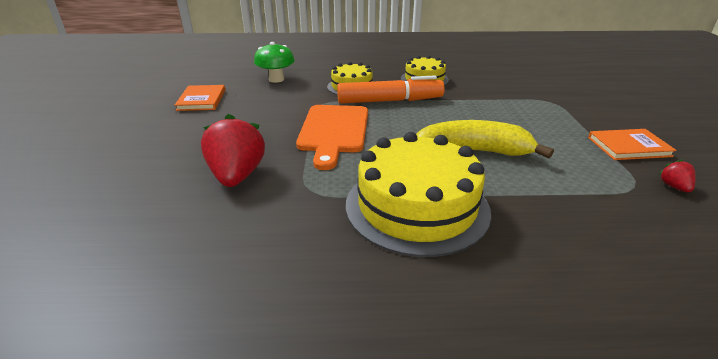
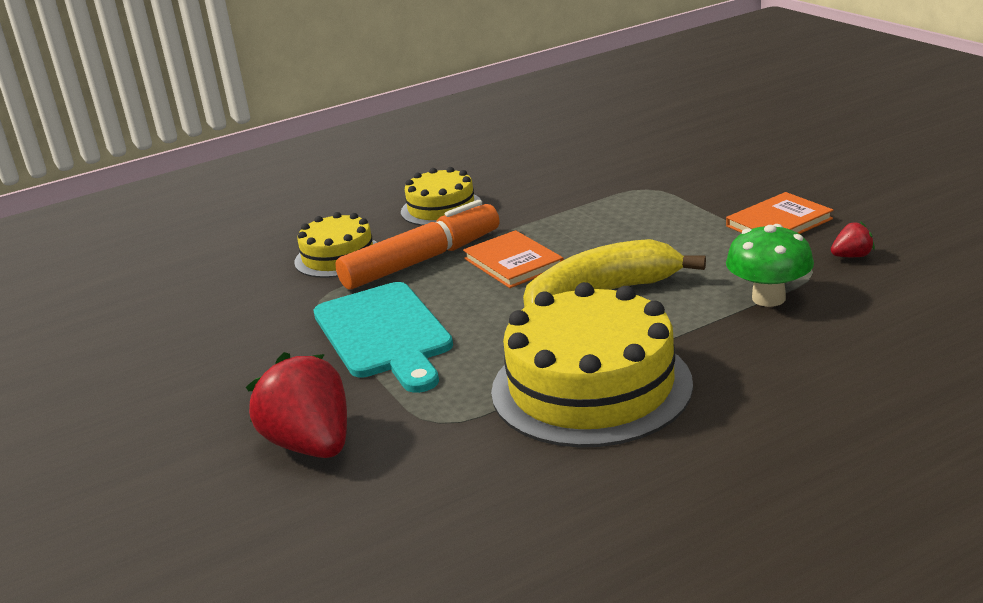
camera: 25 degrees left, 5 degrees down
orange book [174,85,225,111] -> orange book moved to [463,230,564,288]
green mushroom [254,42,295,83] -> green mushroom moved to [726,224,814,307]
orange cutting board [296,105,368,170] -> turquoise cutting board [313,282,453,393]
red strawberry [659,159,696,192] -> red strawberry turned 105 degrees clockwise [831,221,875,257]

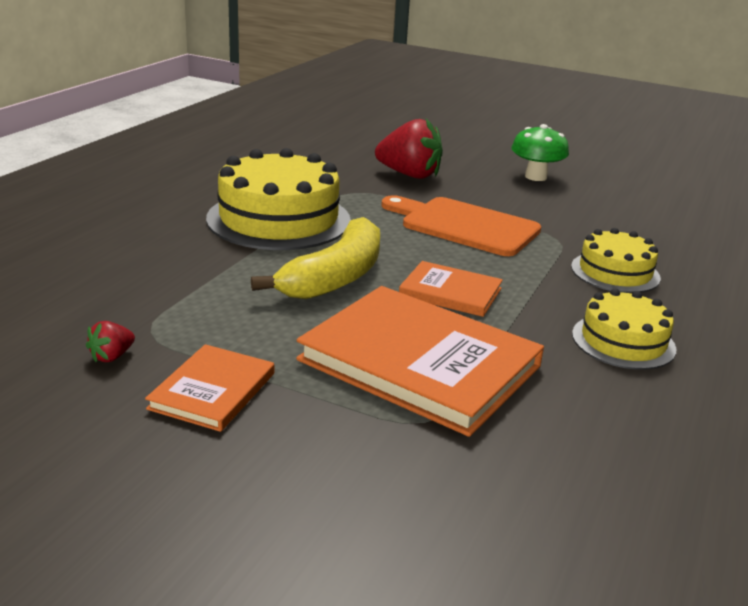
camera: 140 degrees right, 0 degrees up
turquoise cutting board [313,282,453,393] -> orange cutting board [381,195,541,256]
orange marker [335,200,499,290] -> none
green mushroom [726,224,814,307] -> green mushroom moved to [511,124,569,181]
none -> orange book [296,286,544,437]

